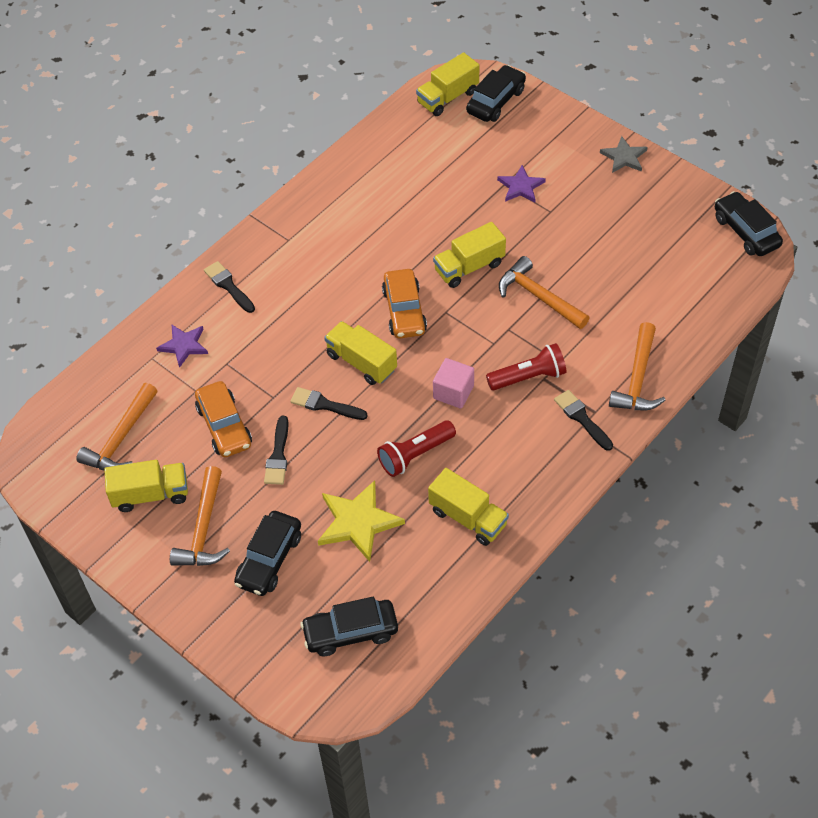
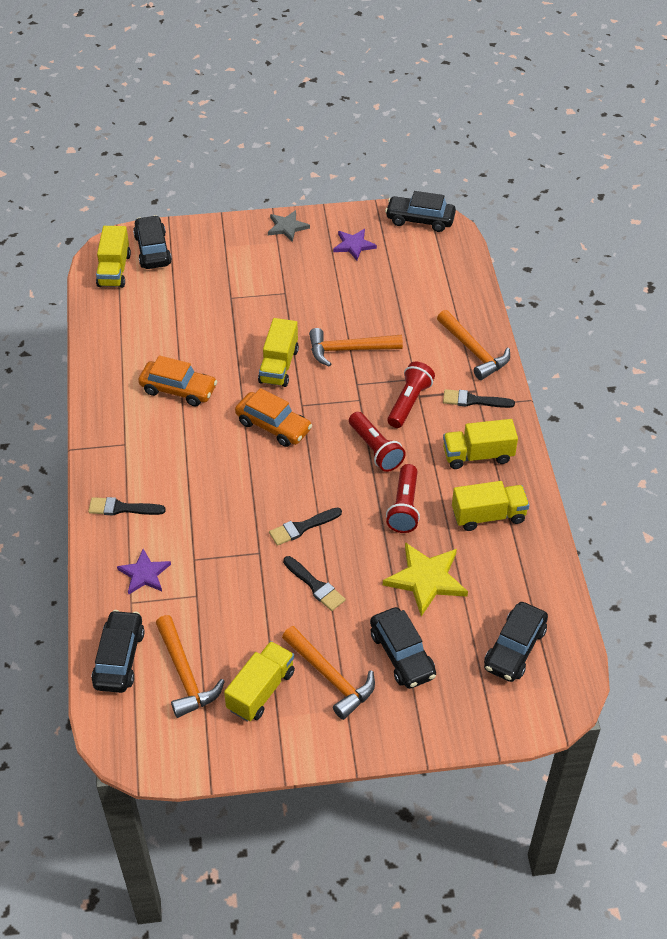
camera: 50 degrees left, 5 degrees down
orange car [195,381,252,457] -> orange car moved to [138,355,217,407]
yellow truck [324,321,397,385] -> yellow truck moved to [443,419,518,469]
pink cube [433,358,474,408] -> red flashlight [349,412,406,472]
purple star [497,165,546,203] -> purple star moved to [333,229,377,260]
none -> black car [91,610,145,693]

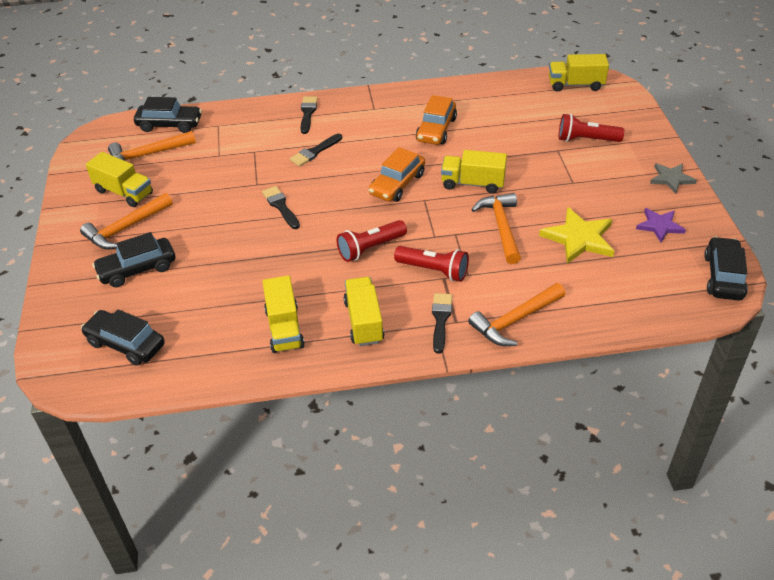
camera: 90 degrees right, 5 degrees down
purple star [117,549,171,595] -> none
black car [133,215,172,269] -> none
black brush [283,556,345,611] -> black brush moved to [290,134,342,167]
yellow star [383,542,468,616] -> yellow star moved to [539,207,614,264]
red flashlight [386,464,420,533] -> red flashlight moved to [559,114,624,142]

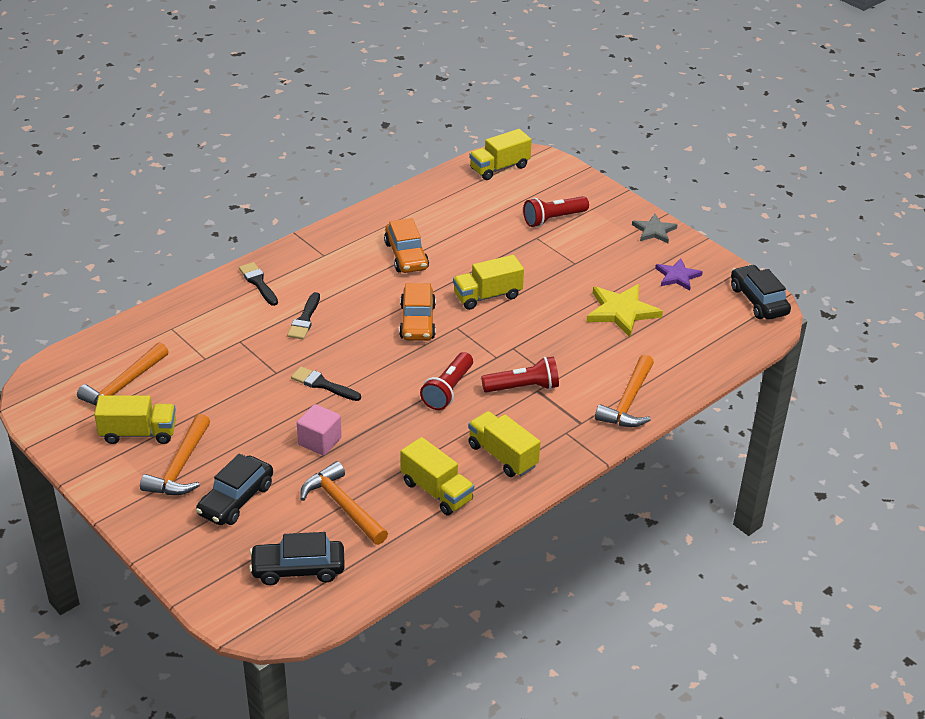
camera: 35 degrees left, 5 degrees down
black car [134,97,202,133] -> none
black brush [432,293,452,353] -> none
orange hammer [471,193,521,264] -> orange hammer moved to [300,461,388,545]
none -> pink cube [297,404,342,456]

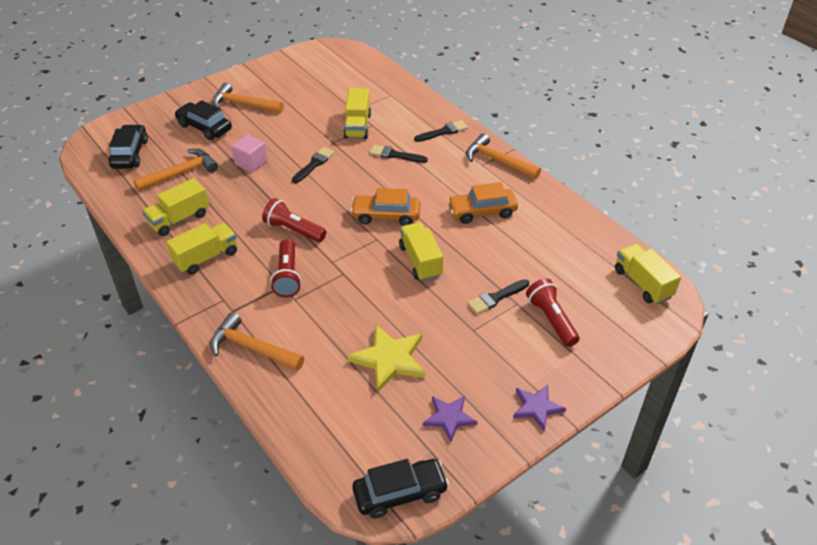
camera: 95 degrees right, 5 degrees up
orange hammer [77,342,169,405] -> orange hammer moved to [466,133,541,179]
yellow truck [94,395,176,444] -> yellow truck moved to [343,88,371,139]
grey star [632,214,677,243] -> purple star [513,385,566,431]
none -> black brush [467,279,529,314]

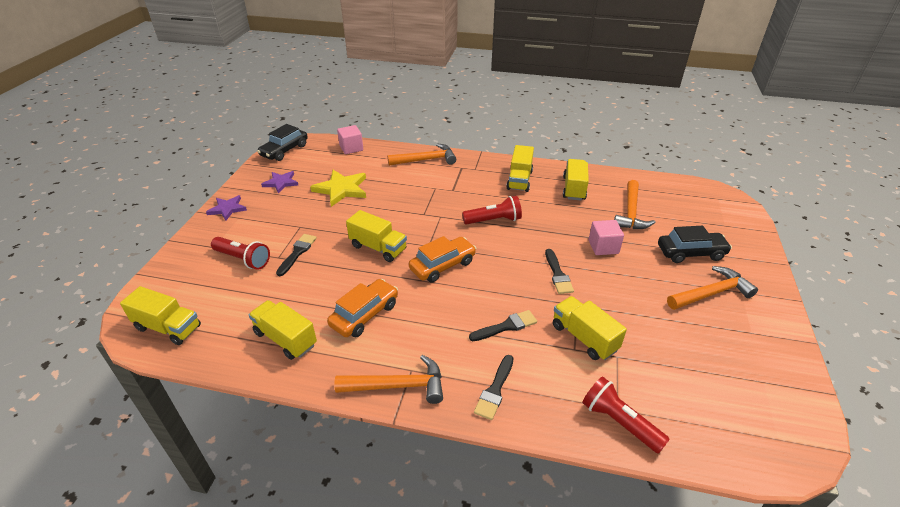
camera: 140 degrees right, 5 degrees down
black car [109,124,148,169] -> none
red flashlight [270,239,302,297] -> red flashlight moved to [582,377,670,454]
none -> yellow truck [249,300,317,360]
none -> pink cube [337,125,363,154]

